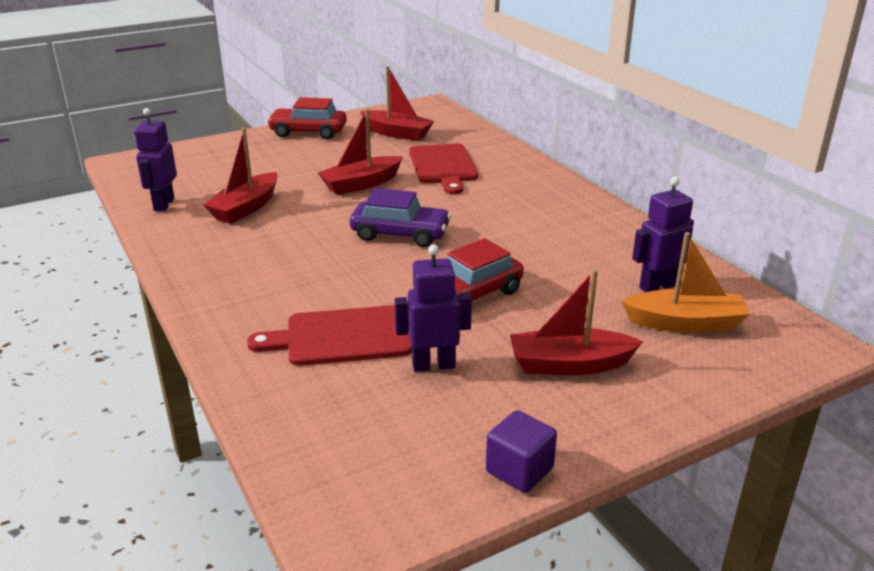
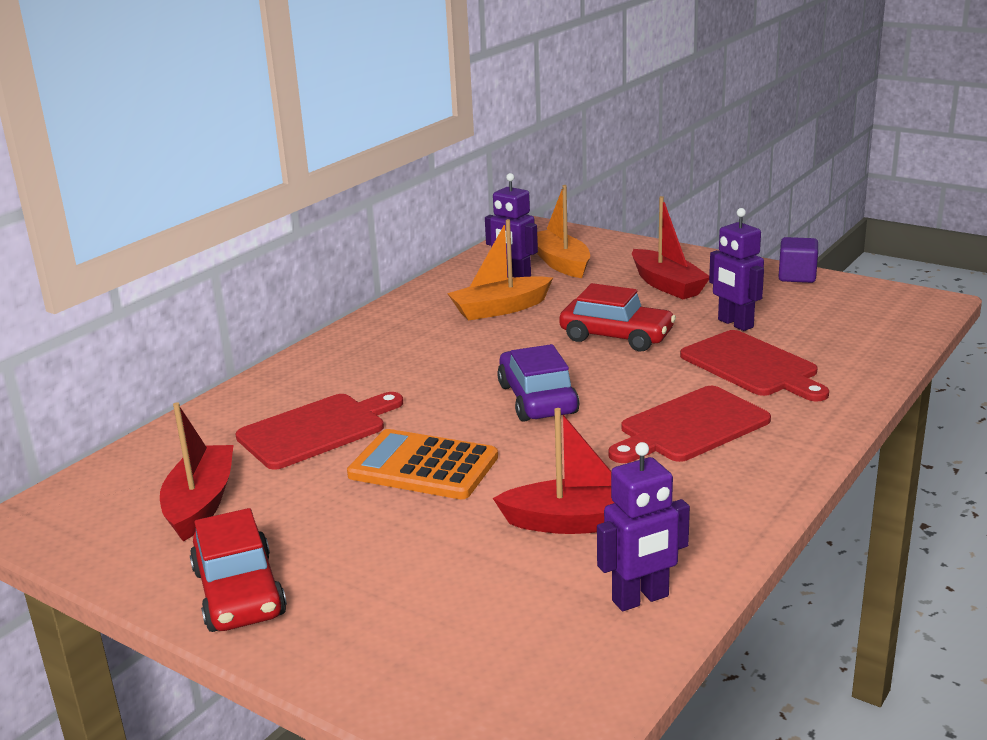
camera: 115 degrees left, 5 degrees down
red boat [318,109,403,195] -> orange calculator [347,429,498,499]
none -> orange boat [447,219,553,321]
none -> red cutting board [608,386,771,463]

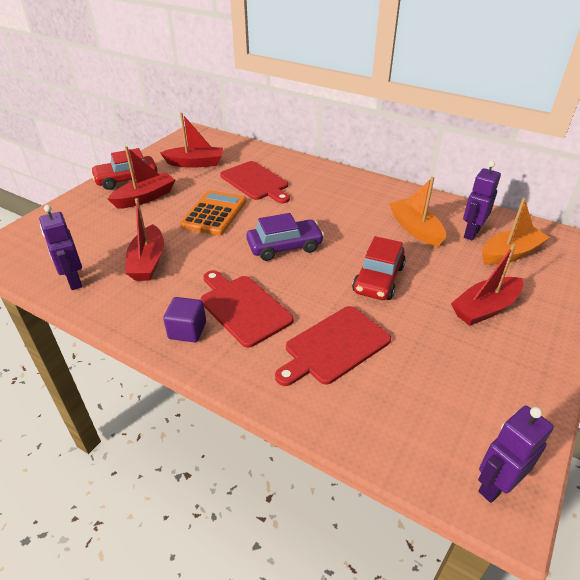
camera: 85 degrees right, 15 degrees up
purple robot [709,208,764,331] -> purple robot moved to [478,406,554,503]
purple cube [778,237,818,283] -> purple cube moved to [163,297,206,343]
none -> red boat [108,146,175,209]

